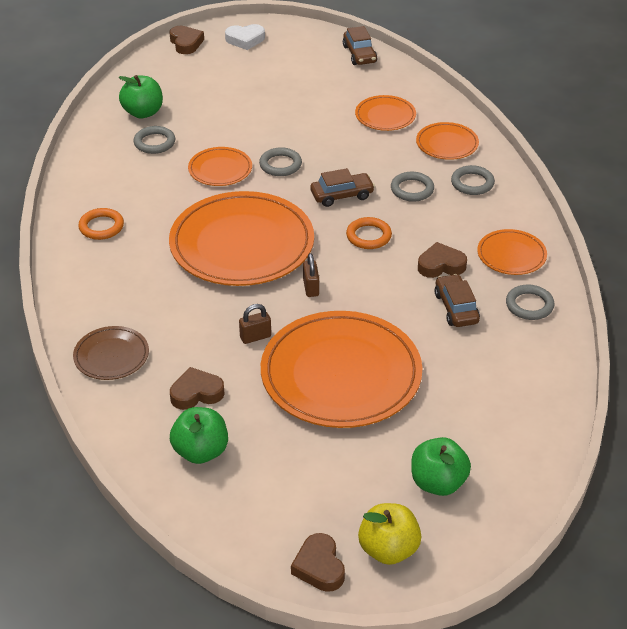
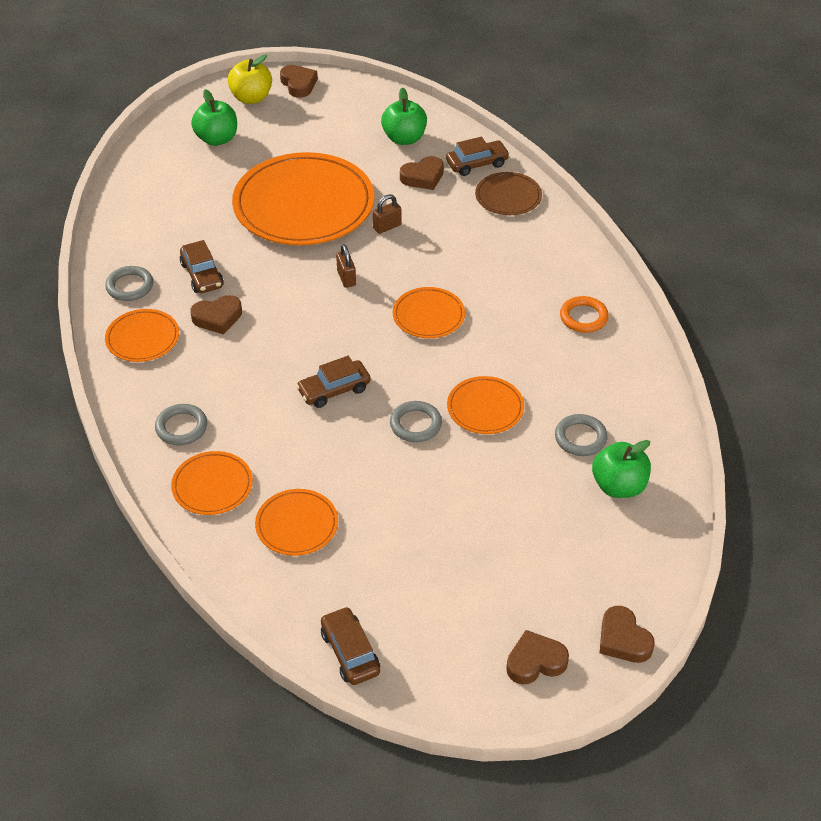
camera: 170 degrees right, 5 degrees up
orange plate [169,191,314,286] -> orange plate [393,287,465,338], size x0.47
white heart [225,24,265,50] -> brown heart [506,630,569,685]
orange ring [346,217,392,249] -> none
grey ring [391,172,434,202] -> none
none -> brown car [446,137,510,176]

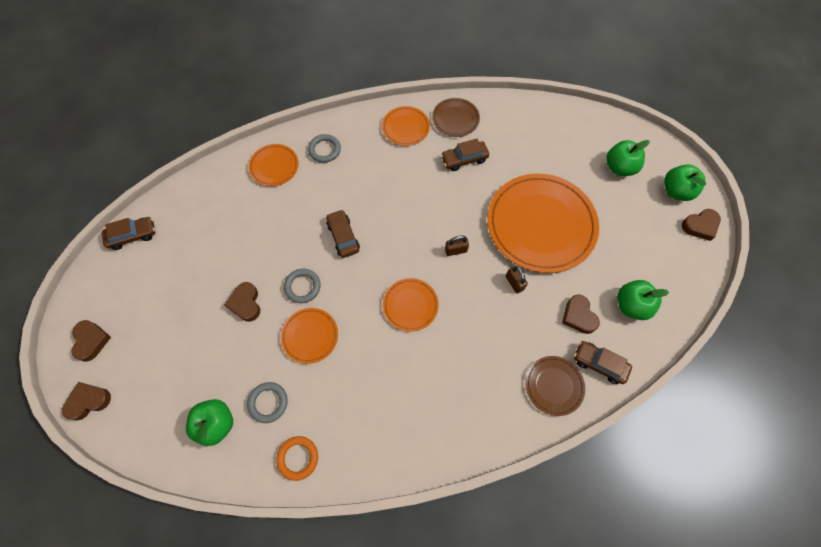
camera: 95 degrees right, 20 degrees up
grey ring [105,266,153,301] -> brown plate [432,98,480,137]
brown heart [190,295,242,334] -> brown heart moved to [225,282,260,322]
yellow apple [228,54,272,104] -> green apple [664,164,706,201]
orange plate [255,489,338,556] -> none
brown car [446,137,510,176] -> brown car turned 135 degrees clockwise [574,341,632,384]
orange ring [560,296,609,333] -> orange ring moved to [276,436,318,481]

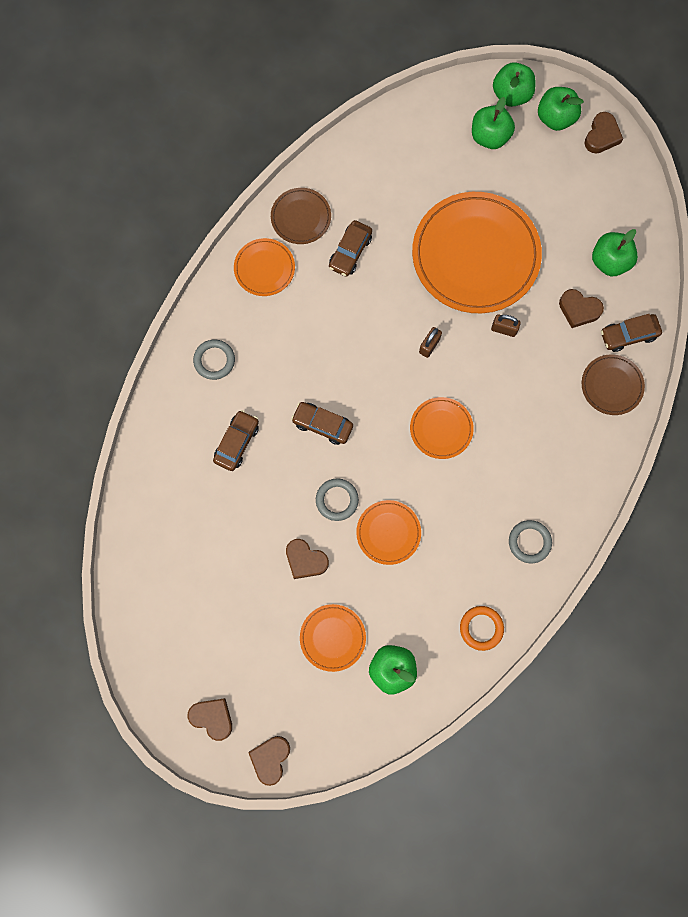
camera: 45 degrees left, 10 degrees up
brown car [102,217,155,250] -> brown car moved to [213,410,259,471]
grey ring [247,382,288,423] -> grey ring moved to [509,520,552,563]
orange plate [248,144,298,186] -> orange plate moved to [300,604,366,672]
none -> green apple [493,62,535,107]

